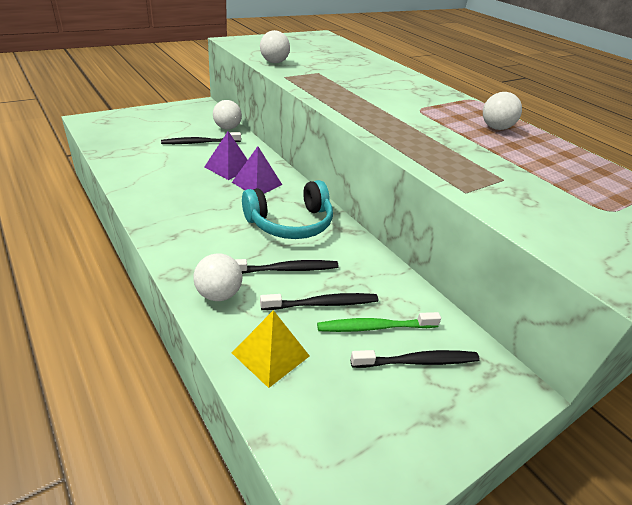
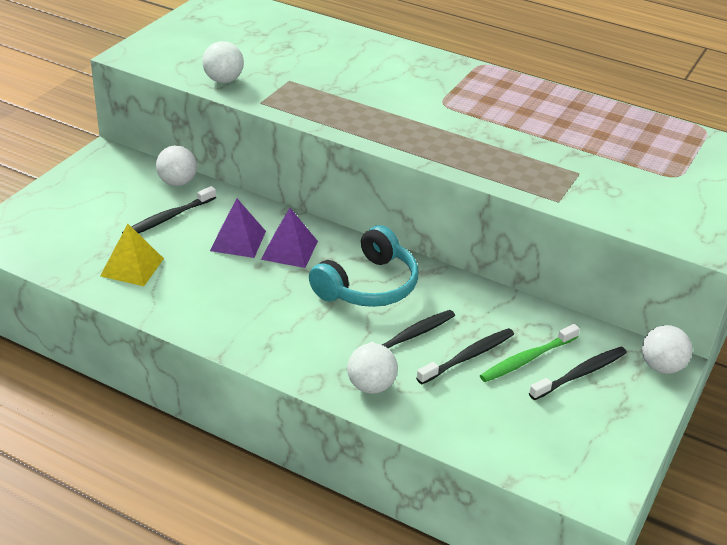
camera: 25 degrees left, 0 degrees up
yellow pyramid [232,310,310,388] -> yellow pyramid moved to [100,224,164,286]
white ball [483,92,522,130] -> white ball moved to [642,325,692,374]

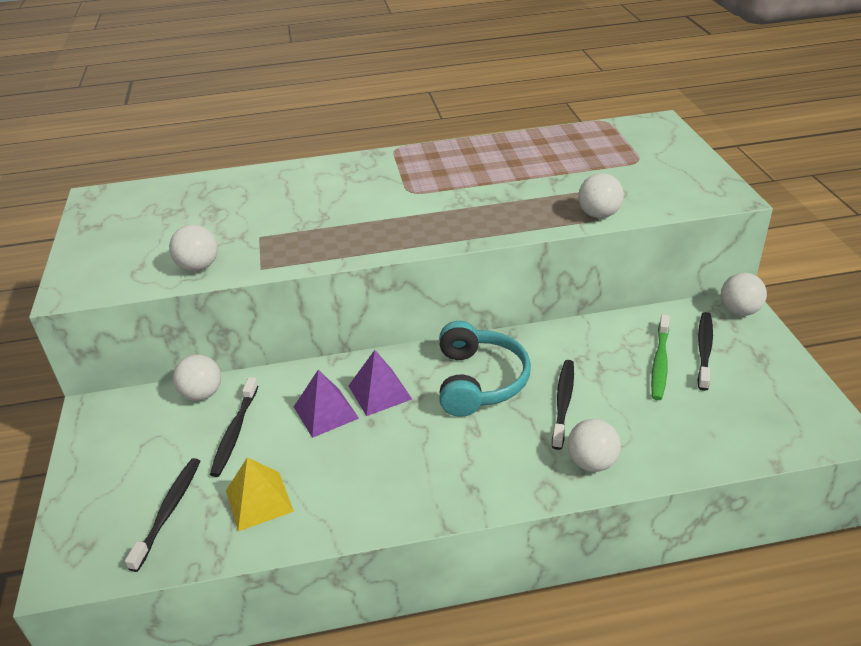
camera: 35 degrees left, 0 degrees up
black toothbrush [416,328,514,384] -> black toothbrush moved to [125,458,200,572]
none -> white ball [578,173,624,218]

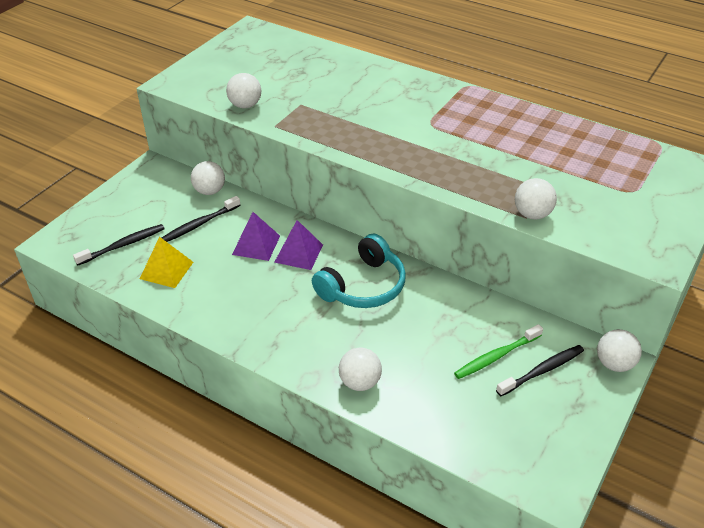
camera: 40 degrees right, 5 degrees up
black toothbrush [552,360,574,450] -> none

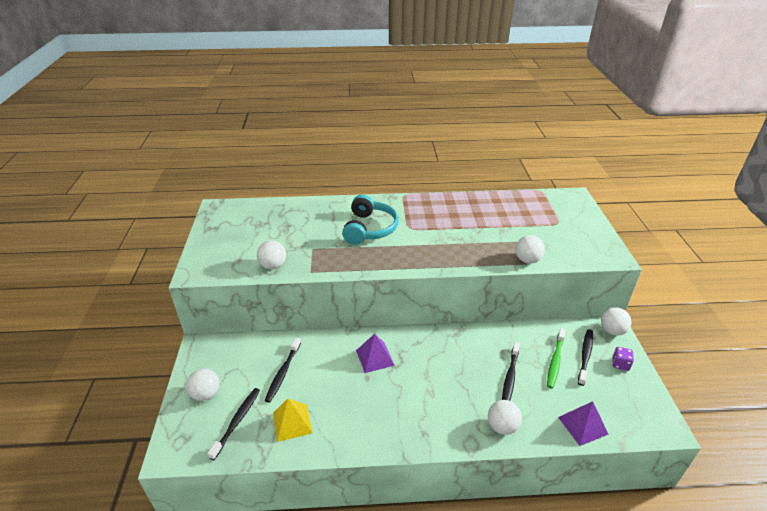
camera: 35 degrees left, 5 degrees down
white ball [191,161,225,195] -> white ball moved to [186,368,220,401]
purple pyramid [232,212,280,261] -> purple pyramid moved to [558,401,609,446]
turquoise headphones [312,233,406,308] -> turquoise headphones moved to [342,195,398,245]
none -> black toothbrush [502,342,520,401]
none -> purple dice [612,347,634,371]

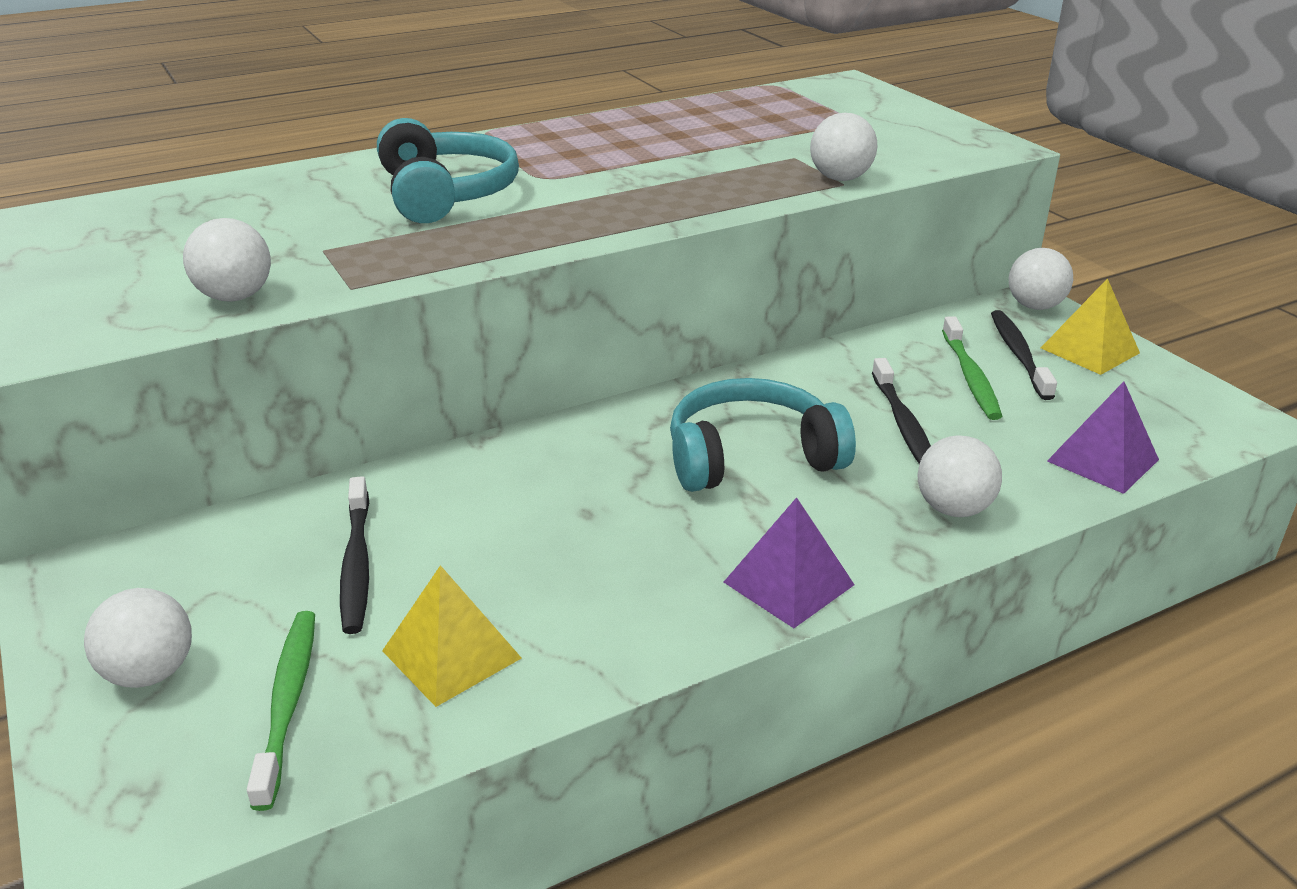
camera: 25 degrees left, 5 degrees down
black toothbrush [207,388,260,460] -> green toothbrush [247,611,315,811]
purple pyramid [356,334,395,373] -> purple pyramid moved to [724,497,855,628]
purple dice [612,347,634,371] -> yellow pyramid [1041,278,1140,375]
none -> turquoise headphones [670,378,856,492]

